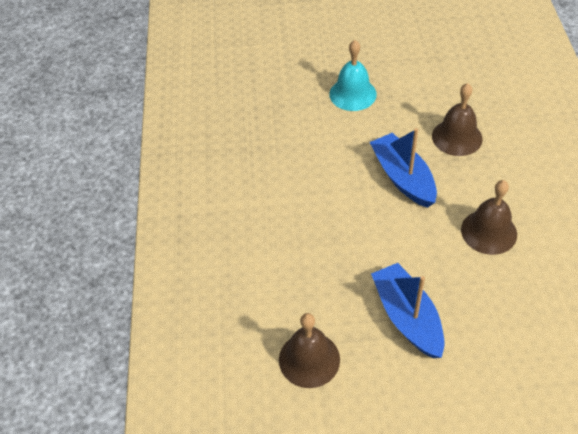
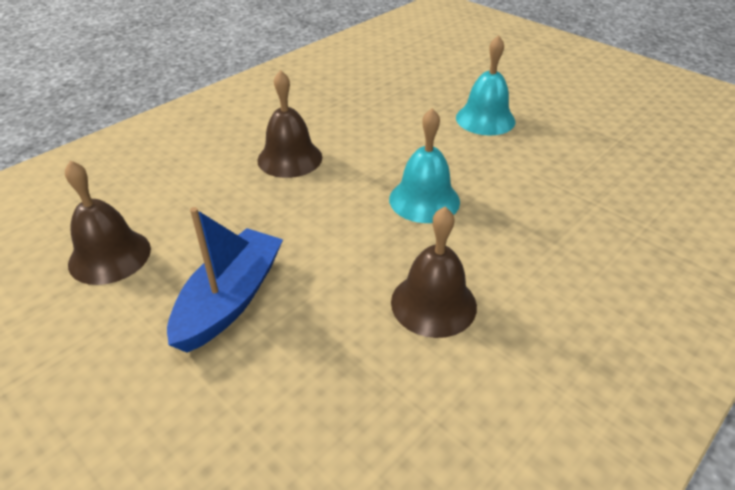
camera: 45 degrees right, 10 degrees down
blue boat [370,128,437,208] -> turquoise bell [389,108,460,223]
brown bell [432,83,483,156] -> brown bell moved to [257,70,322,178]

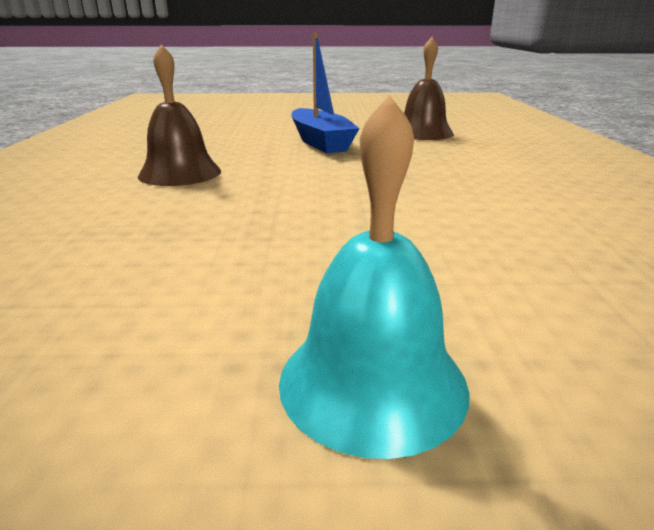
camera: 135 degrees right, 15 degrees down
brown bell [257,70,322,178] -> none
turquoise bell [389,108,460,223] -> none

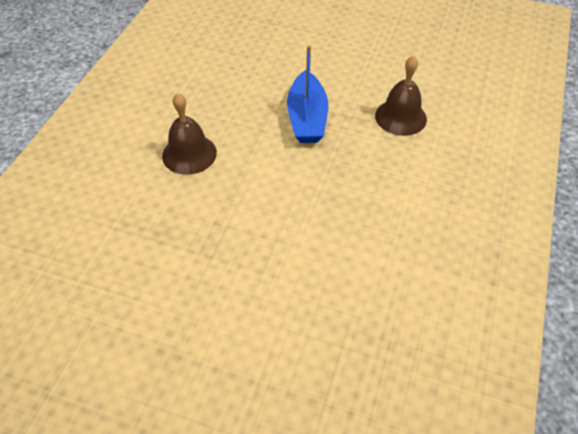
camera: 20 degrees right, 25 degrees up
turquoise bell [279,94,469,459] -> none

